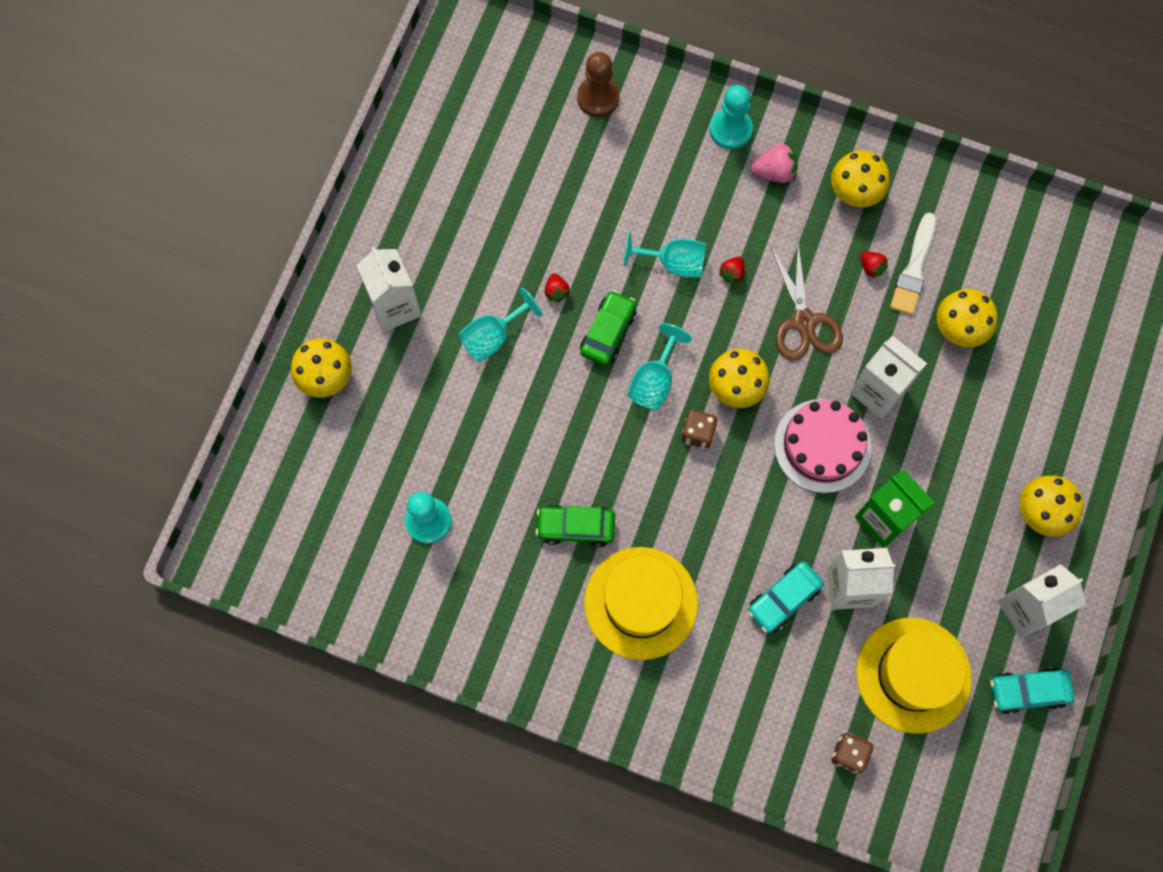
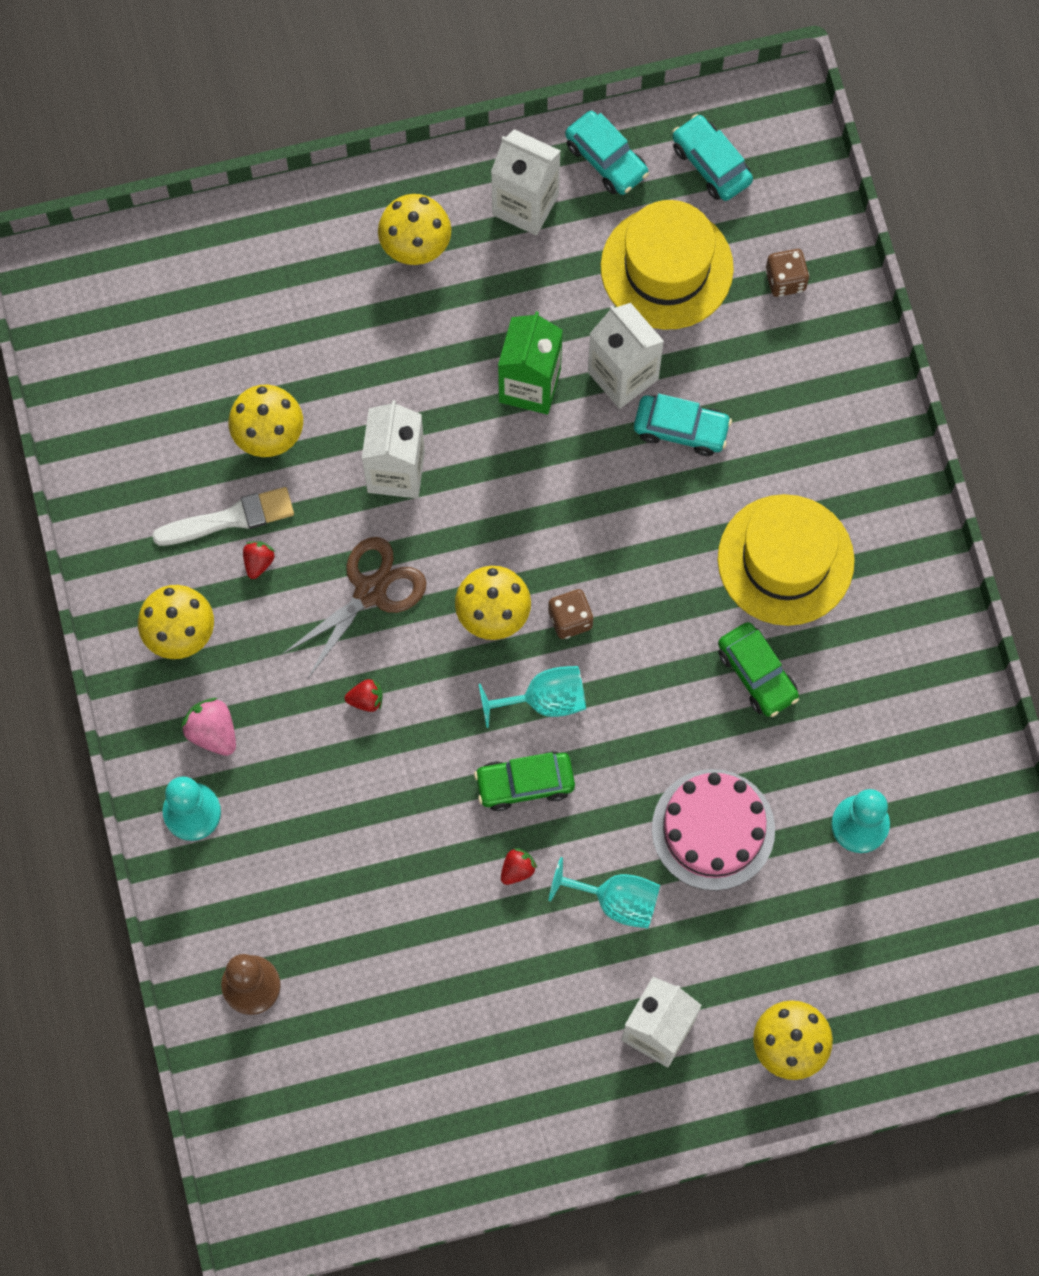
camera: 125 degrees left, 0 degrees up
turquoise goblet [624,232,706,278] -> none
pink cake [774,399,871,493] -> pink cake moved to [652,769,775,891]
none -> turquoise car [672,114,753,201]

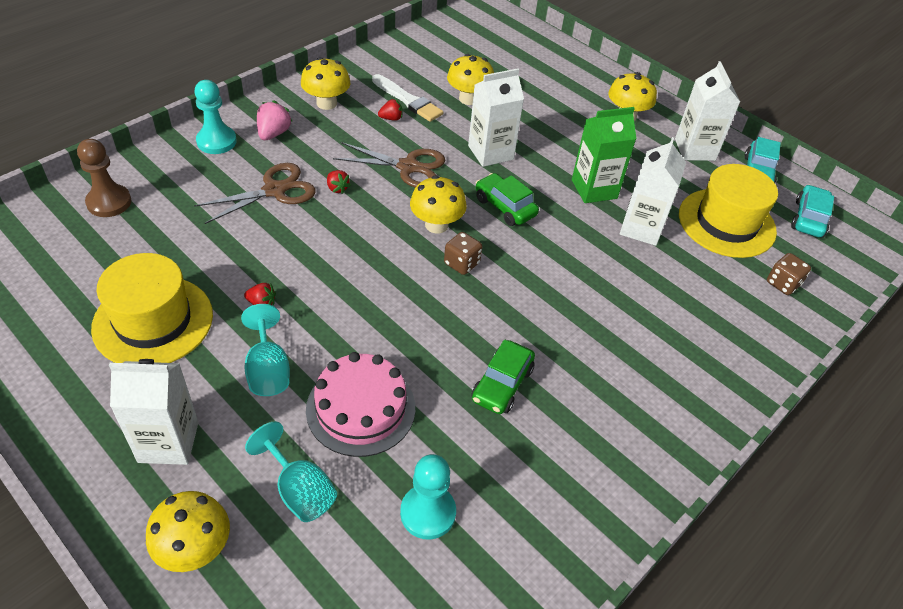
camera: 55 degrees right, 25 degrees down
green car [474,751,575,811] -> green car moved to [476,173,539,226]
turquoise goblet [479,666,586,728] -> turquoise goblet moved to [245,421,337,522]
turquoise car [634,394,732,456] -> none
yellow hat [718,494,855,626] -> yellow hat moved to [91,253,213,363]
none -> brown scissors [194,163,316,224]

